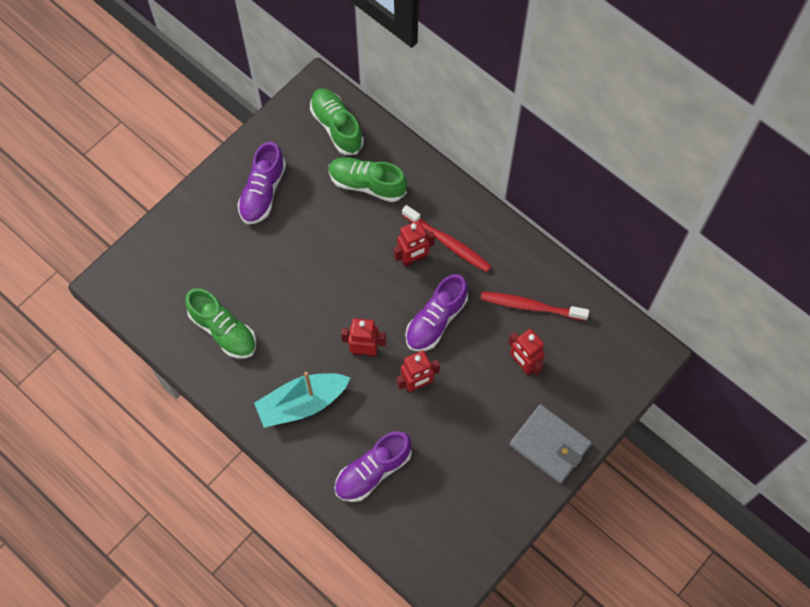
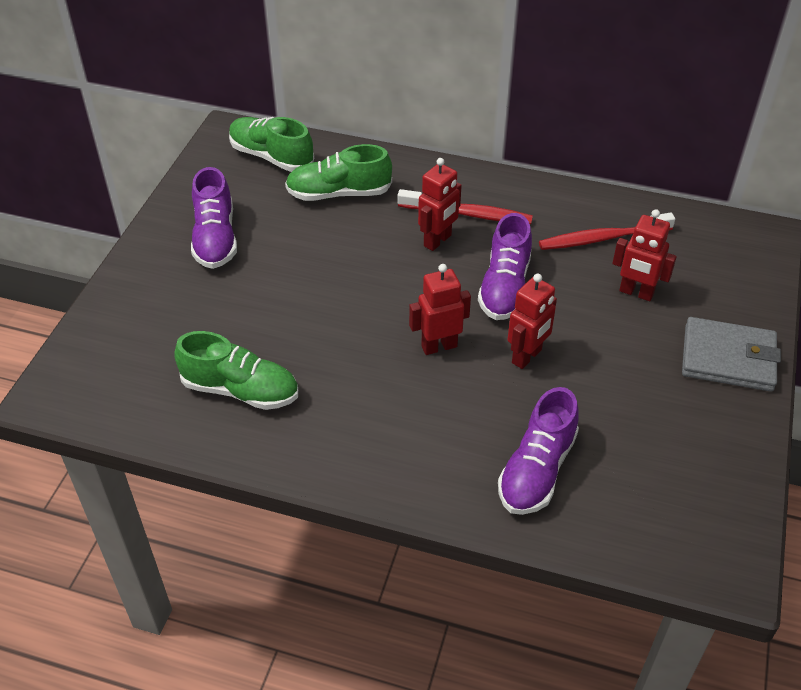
camera: 25 degrees left, 20 degrees down
turquoise boat [254,372,350,428] -> none

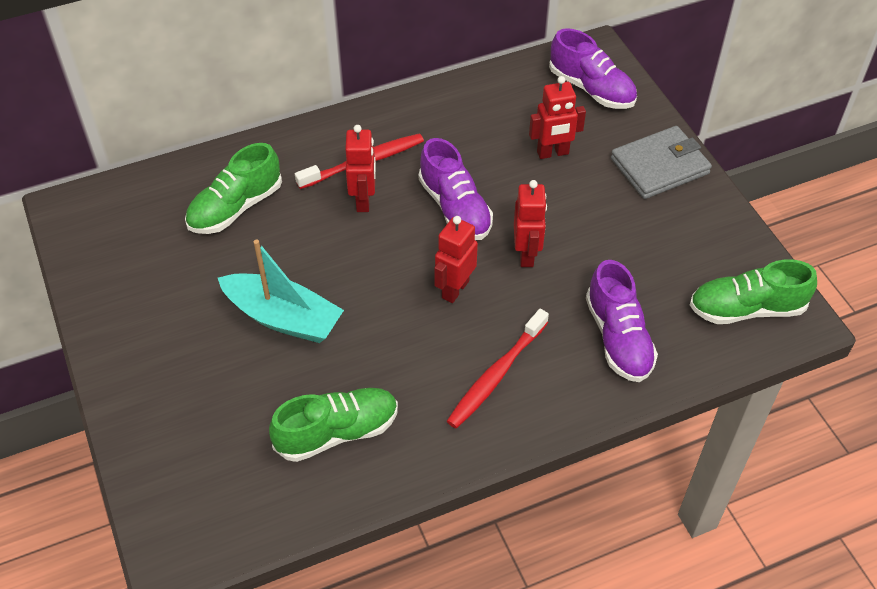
camera: 40 degrees left, 5 degrees up
purple shoe [191,167,237,269] -> purple shoe moved to [549,28,637,109]
green shoe [229,117,314,172] -> green shoe moved to [690,259,817,324]
red toothbrush [539,213,675,250] -> red toothbrush moved to [447,309,549,428]
none -> turquoise boat [218,239,344,343]

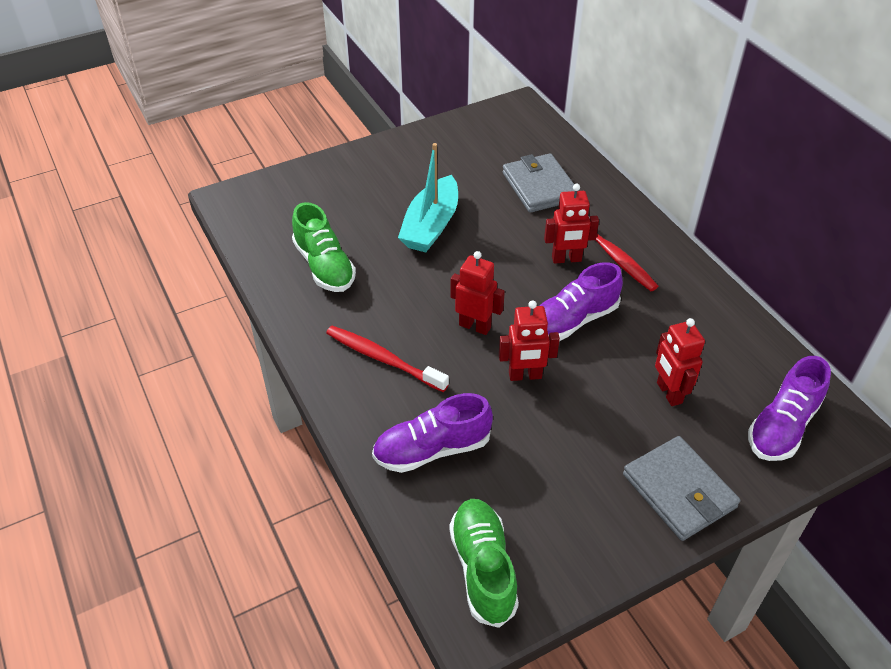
camera: 85 degrees right, 5 degrees down
green shoe [185,143,282,234] -> grey wallet [503,153,579,213]

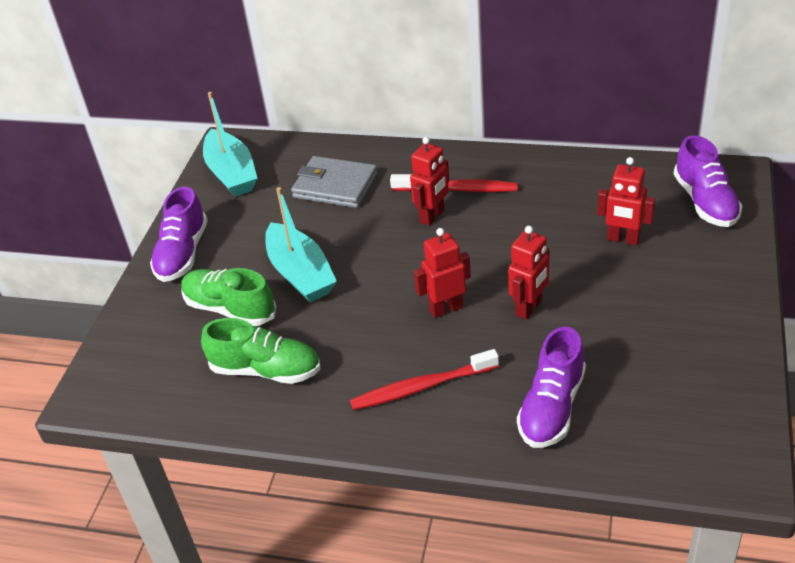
camera: 45 degrees left, 5 degrees down
green shoe [449,499,519,628] -> green shoe moved to [181,268,276,326]
purple shoe [539,262,623,341] -> purple shoe moved to [150,187,208,282]
grey wallet [623,436,740,541] -> none
none -> turquoise boat [203,92,257,197]

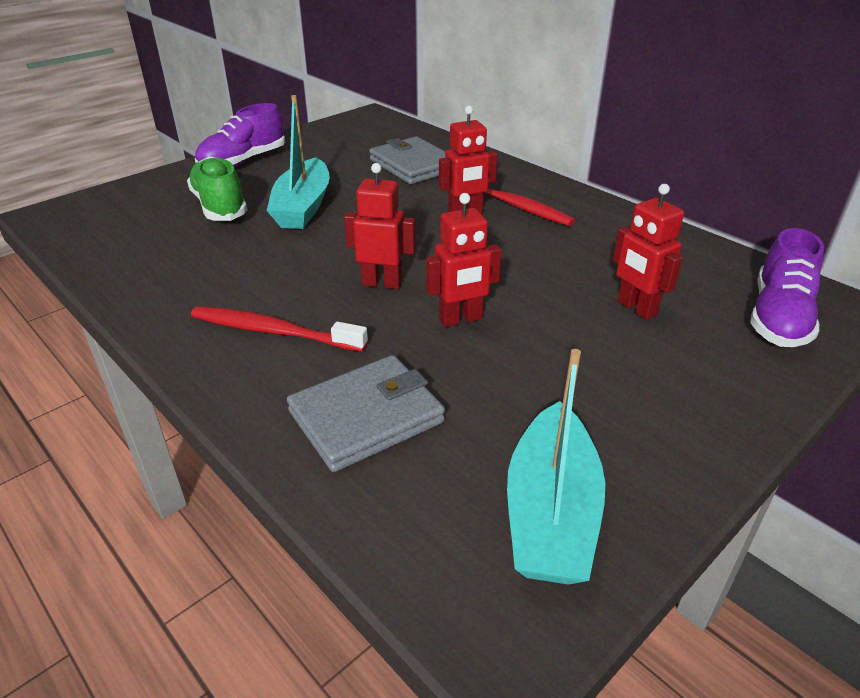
camera: 30 degrees right, 5 degrees down
green shoe [201,318,321,384] -> none
turquoise boat [203,92,257,197] -> turquoise boat moved to [507,349,605,585]
purple shoe [517,327,586,448] -> grey wallet [287,355,445,472]

